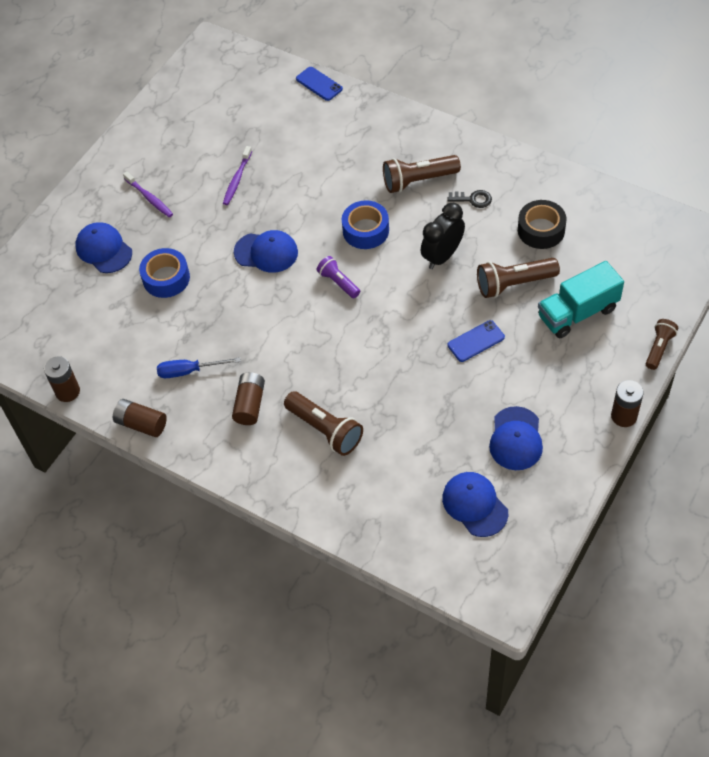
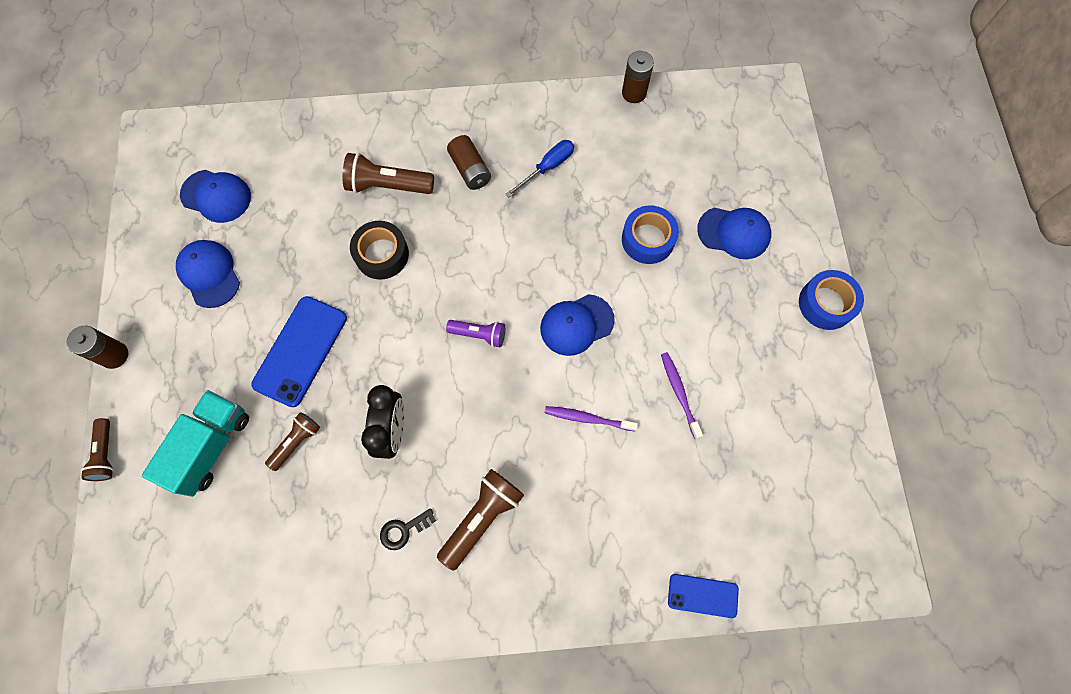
camera: 140 degrees right, 15 degrees up
brown battery [113,399,167,437] -> none
purple toothbrush [123,171,173,217] -> purple toothbrush moved to [545,406,638,431]
blue tape [342,200,389,249] -> blue tape moved to [799,270,864,330]
blue phone [448,320,505,362] -> blue phone [251,296,347,407], size x1.75
brown flashlight [477,258,560,298] -> brown flashlight [265,412,320,471], size x0.62
black tape [518,200,567,249] -> black tape moved to [350,221,409,280]

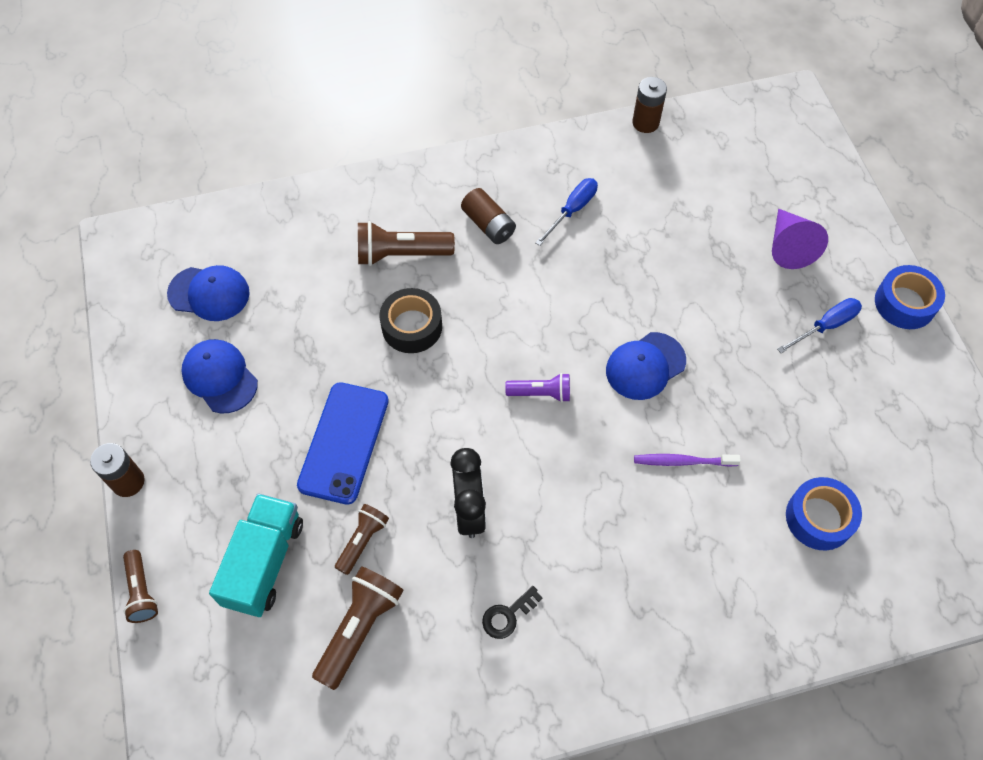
camera: 10 degrees left, 10 degrees down
brown flashlight [437,469,524,571] -> brown flashlight moved to [312,566,404,690]
blue tape [622,205,679,264] -> blue tape moved to [786,477,862,551]
purple toothbrush [661,352,703,439] -> none
blue phone [668,574,739,618] -> none
blue cap [697,207,771,259] -> purple cone [772,209,828,269]
none -> blue screwdriver [777,298,862,353]

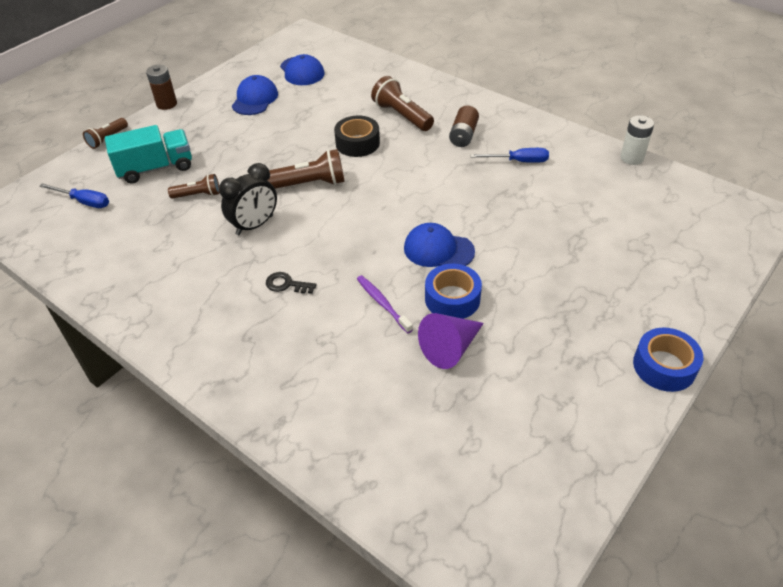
camera: 55 degrees right, 15 degrees down
blue phone [297,382,389,505] -> none
brown flashlight [312,566,404,690] -> brown flashlight moved to [267,149,345,189]
black key [482,586,542,639] -> black key moved to [266,272,317,294]
purple flashlight [505,373,570,402] -> none
brown battery [632,77,667,133] -> white battery [620,115,654,165]
purple cone [772,209,828,269] -> purple cone moved to [418,313,484,369]
blue screwdriver [777,298,862,353] -> blue screwdriver moved to [39,183,109,208]
blue tape [786,477,862,551] -> blue tape moved to [425,264,482,319]

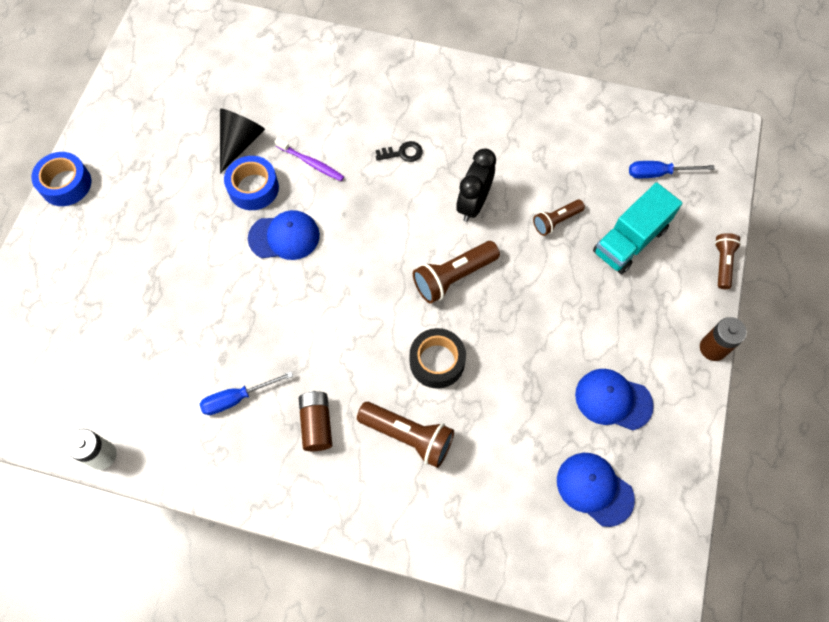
camera: 155 degrees right, 20 degrees up
blue cap [232,75,278,115] -> blue cap turned 120 degrees clockwise [575,369,654,431]
purple cone [418,313,484,369] -> black cone [220,109,265,174]

